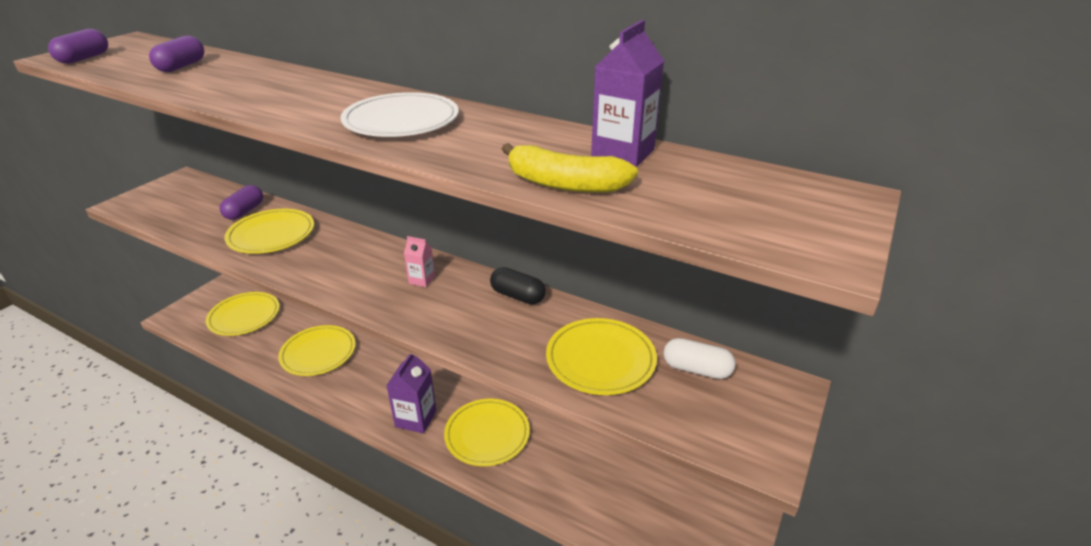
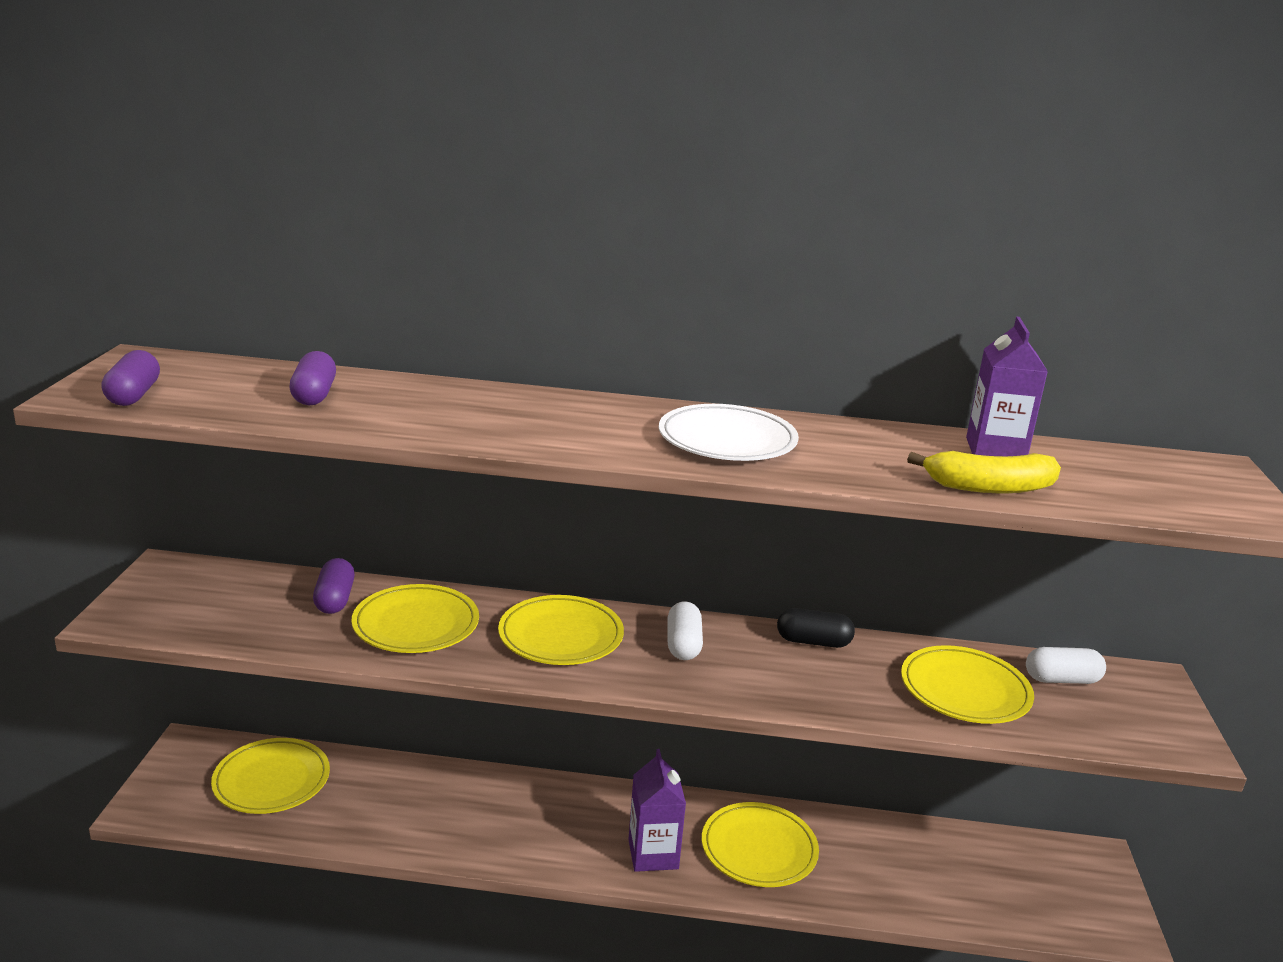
camera: 25 degrees left, 10 degrees down
yellow plate [278,325,355,376] -> yellow plate moved to [498,595,624,665]
pink carton [404,236,435,287] -> white capsule [668,601,703,660]

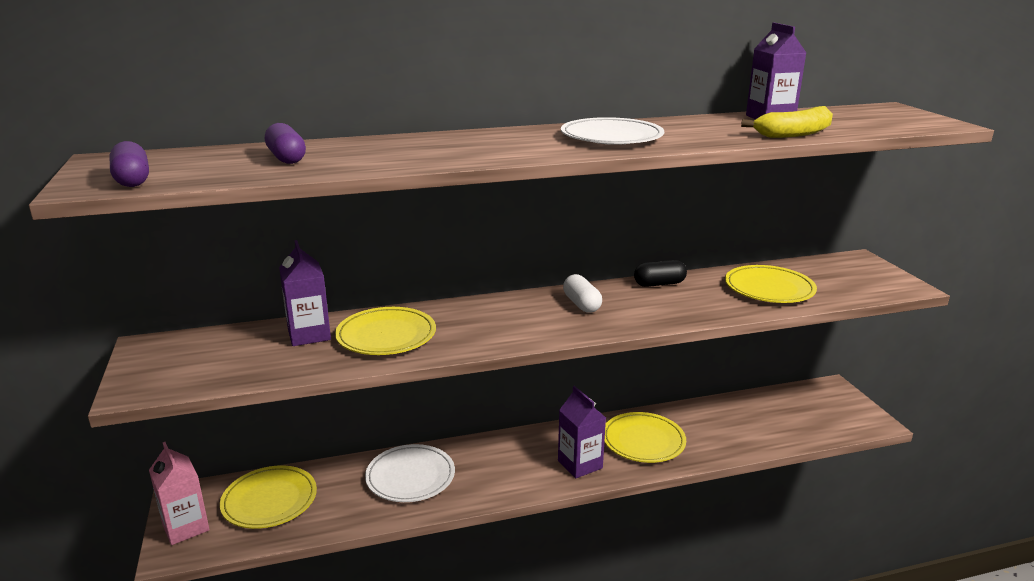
camera: 20 degrees left, 0 degrees up
purple capsule [313,558,355,614] -> purple carton [279,240,331,346]
yellow plate [498,595,624,665] -> none
white capsule [1026,647,1106,684] -> none
none -> pink carton [149,442,210,545]
none -> white plate [365,444,455,502]

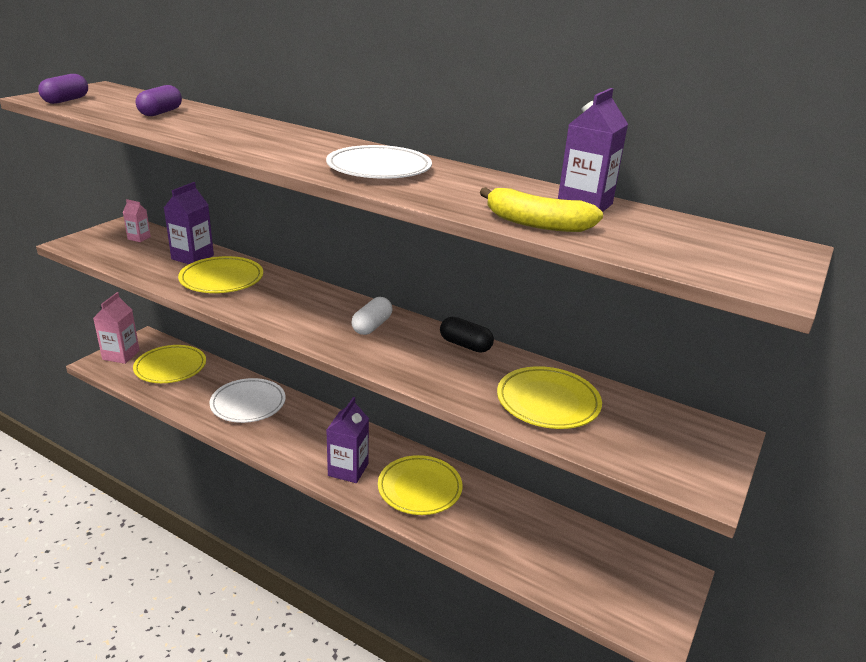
camera: 45 degrees right, 5 degrees up
none -> pink carton [123,199,151,242]

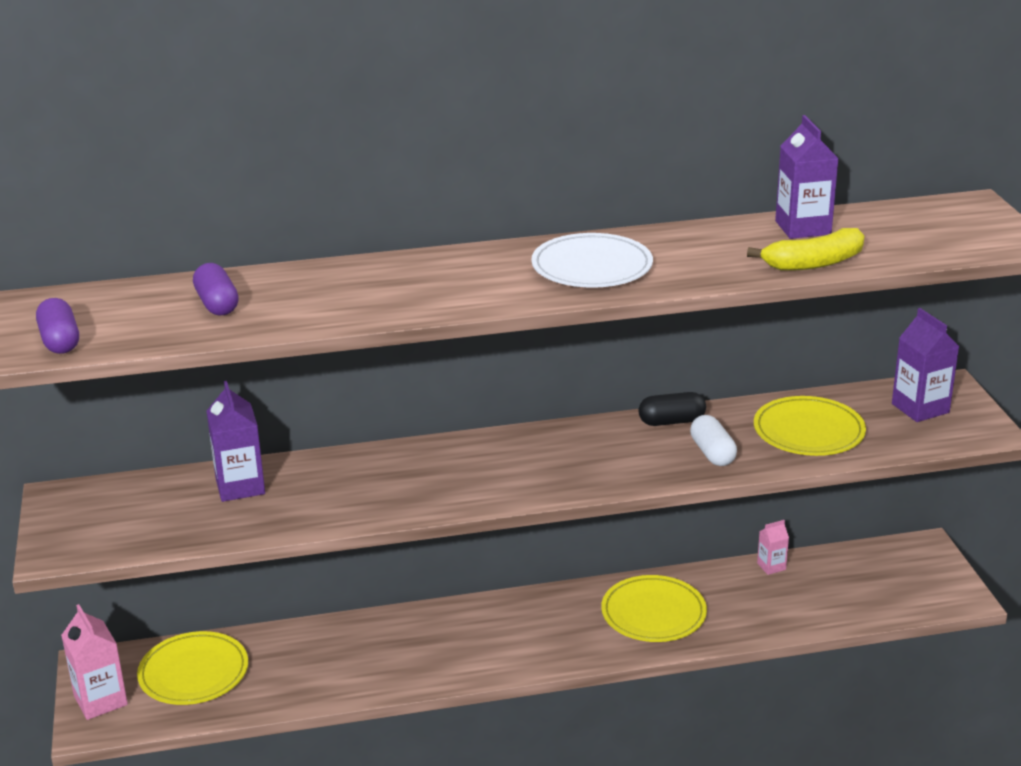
camera: 40 degrees left, 0 degrees up
pink carton [123,199,151,242] -> pink carton moved to [757,520,789,575]
yellow plate [178,256,263,293] -> none
white plate [209,378,286,423] -> none
purple carton [326,397,369,483] -> purple carton moved to [892,308,959,422]
white capsule [351,297,393,335] -> white capsule moved to [690,415,737,466]

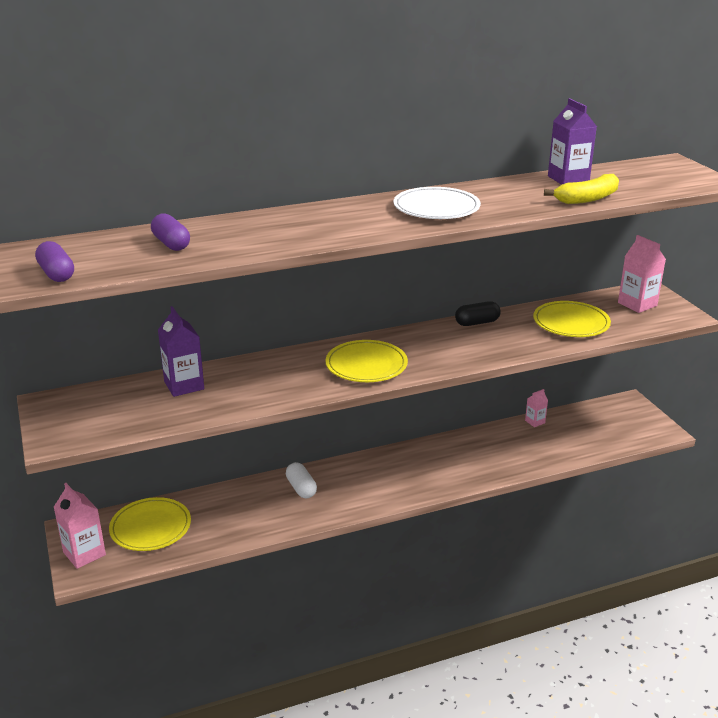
camera: 10 degrees left, 0 degrees up
yellow plate [601,575,707,642] -> yellow plate moved to [325,340,408,382]
white capsule [690,415,737,466] -> white capsule moved to [286,462,317,499]
purple carton [892,308,959,422] -> pink carton [618,235,666,313]

